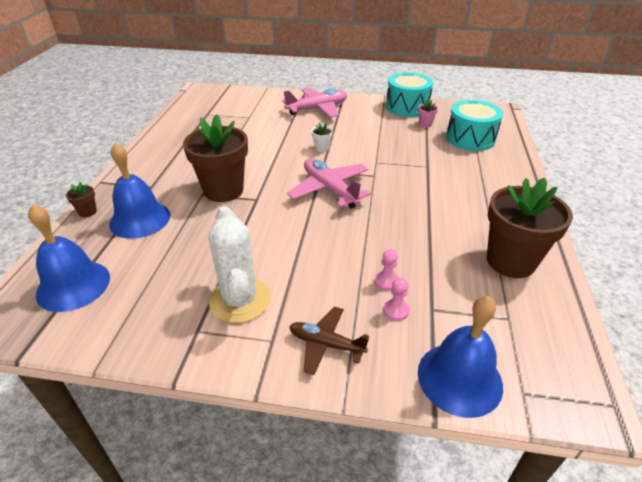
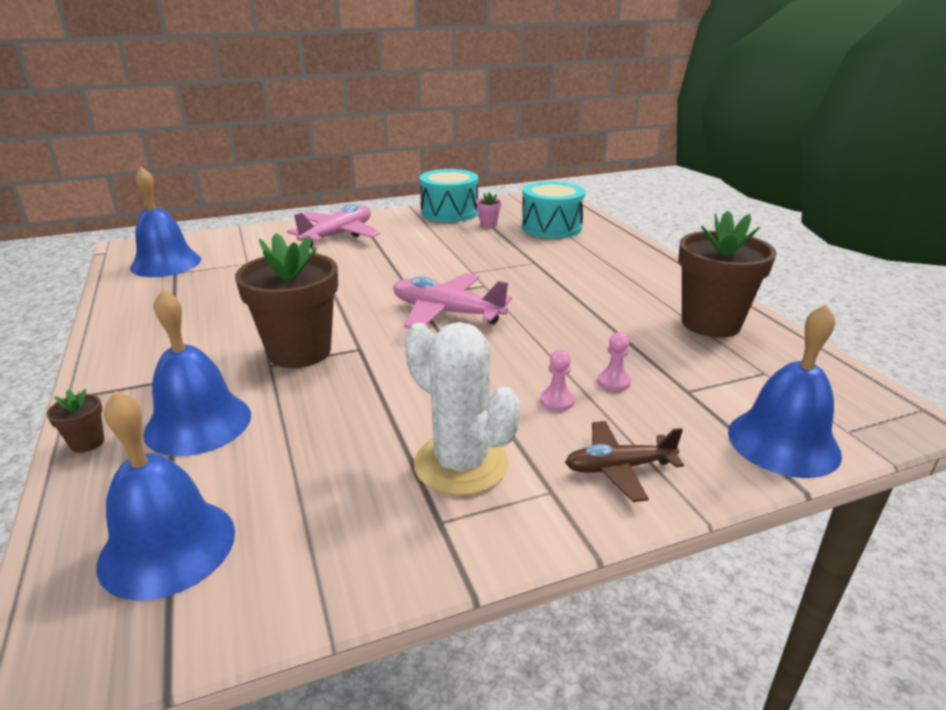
camera: 30 degrees left, 10 degrees down
white flower pot [311,123,333,152] -> none
pink pawn [383,277,410,321] -> pink pawn moved to [540,350,575,411]
none -> blue bell [130,167,201,277]

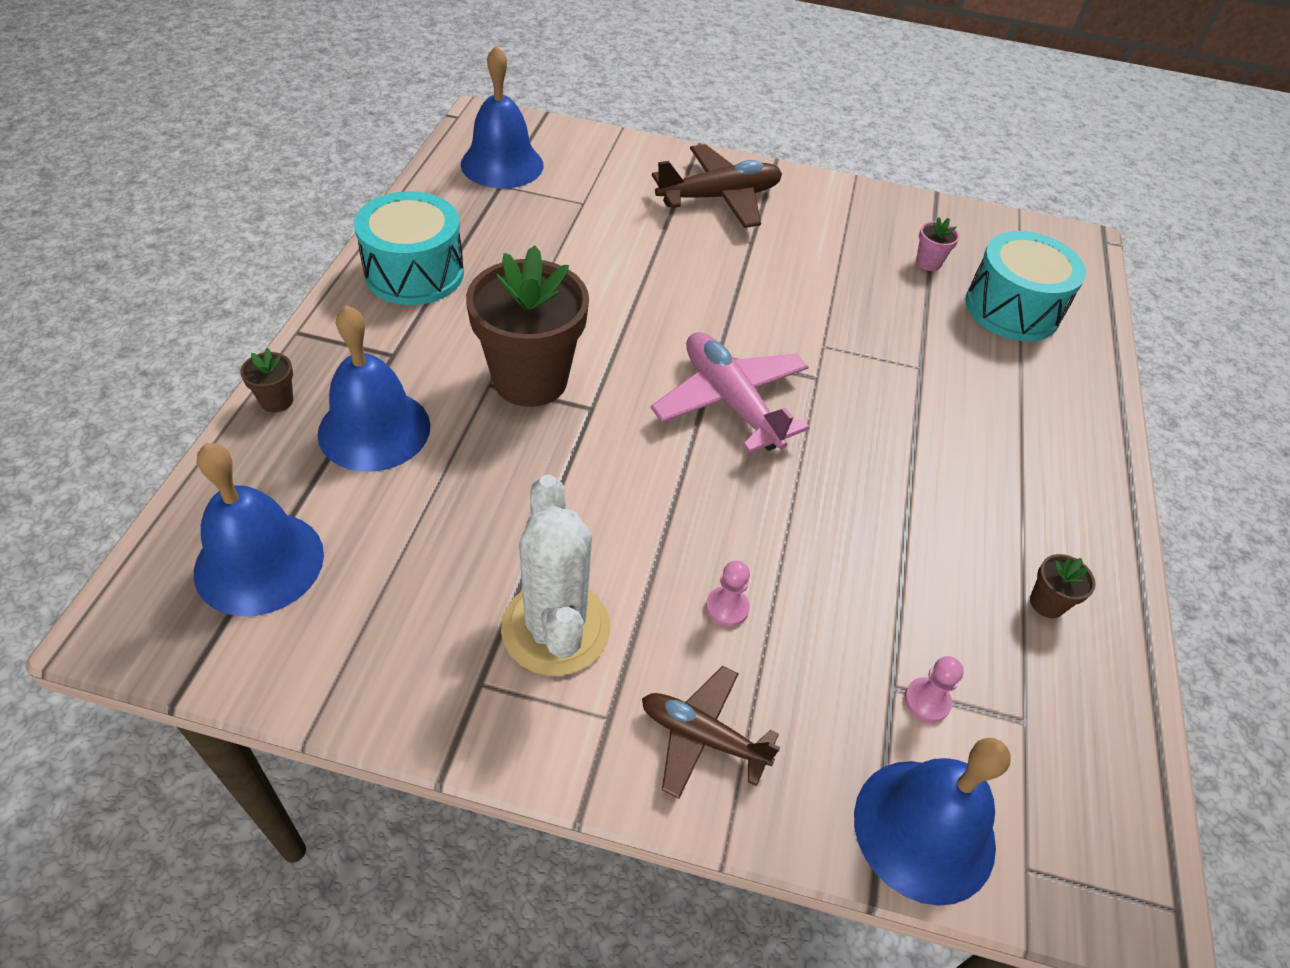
camera: 30 degrees right, 20 degrees up
pink plane [287,204,381,248] -> brown plane [652,144,782,228]
turquoise drum [420,169,478,222] -> turquoise drum moved to [354,191,464,305]
pink pawn [598,332,631,391] -> pink pawn moved to [904,656,963,723]
brown flower pot [678,211,777,338] -> brown flower pot [1030,554,1096,618], size x0.40

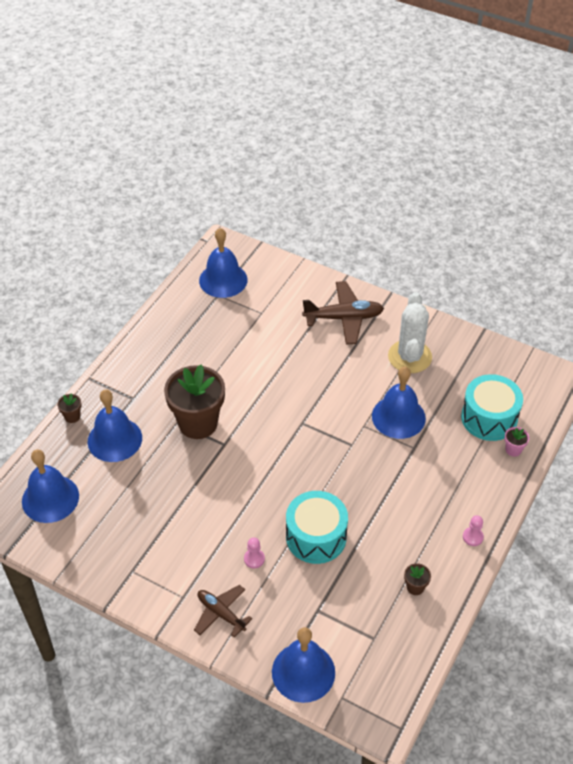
camera: 20 degrees right, 0 degrees up
turquoise drum [354,191,464,305] -> turquoise drum moved to [286,491,348,564]
white cactus [501,475,610,676] -> white cactus moved to [388,292,432,373]
pink plane [651,332,810,453] -> none
pink pawn [904,656,963,723] -> pink pawn moved to [463,515,484,546]
pink flower pot [916,217,960,271] -> pink flower pot moved to [504,427,529,457]
none -> blue bell [372,366,426,439]

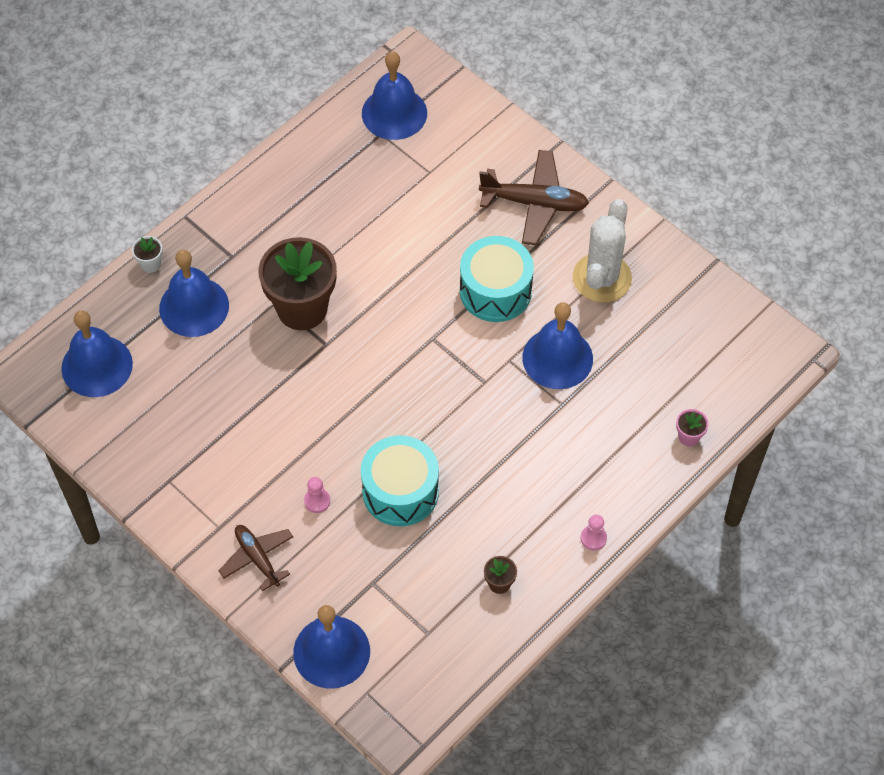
camera: 15 degrees right, 10 degrees up
brown flower pot [57,393,82,423] -> white flower pot [132,236,163,273]
turquoise drum [461,374,523,441] -> turquoise drum moved to [460,236,534,322]

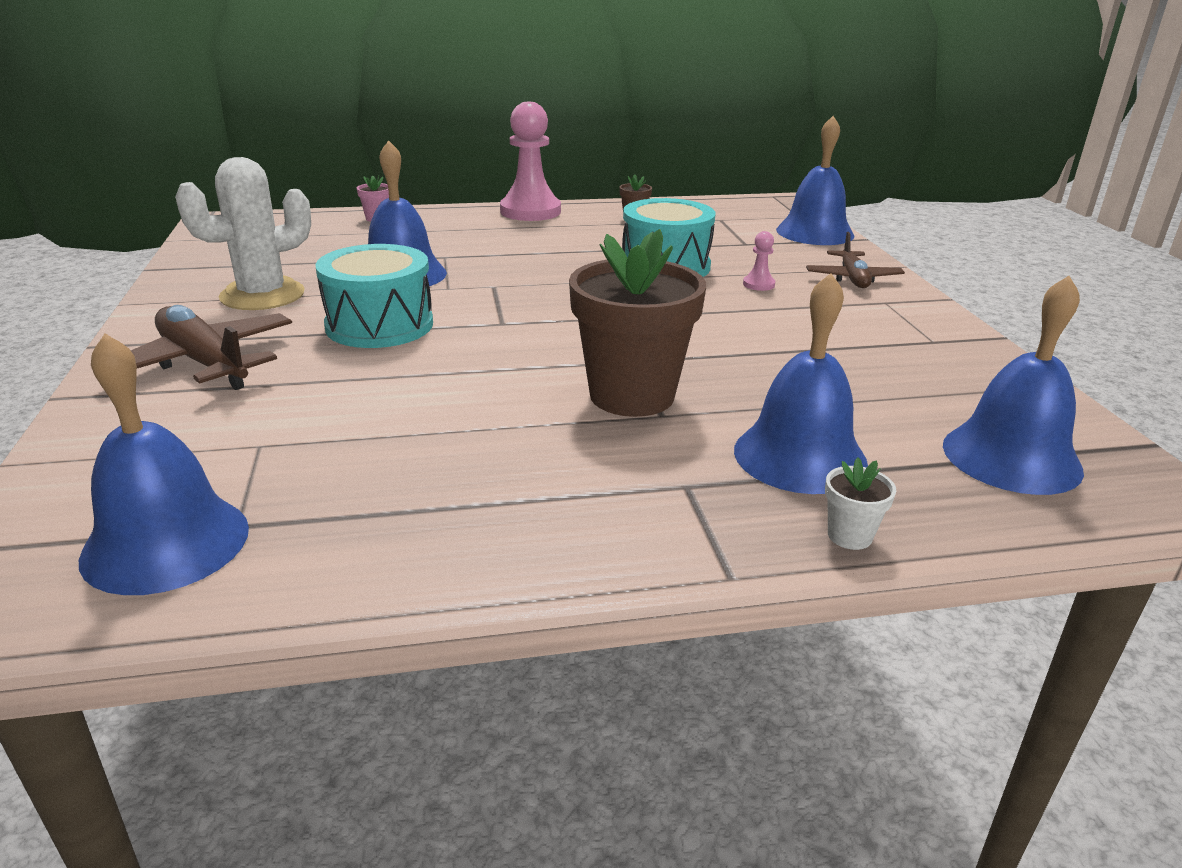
camera: 145 degrees left, 30 degrees down
pink pawn [581,515,607,550] -> pink pawn [500,101,561,221], size x2.36

